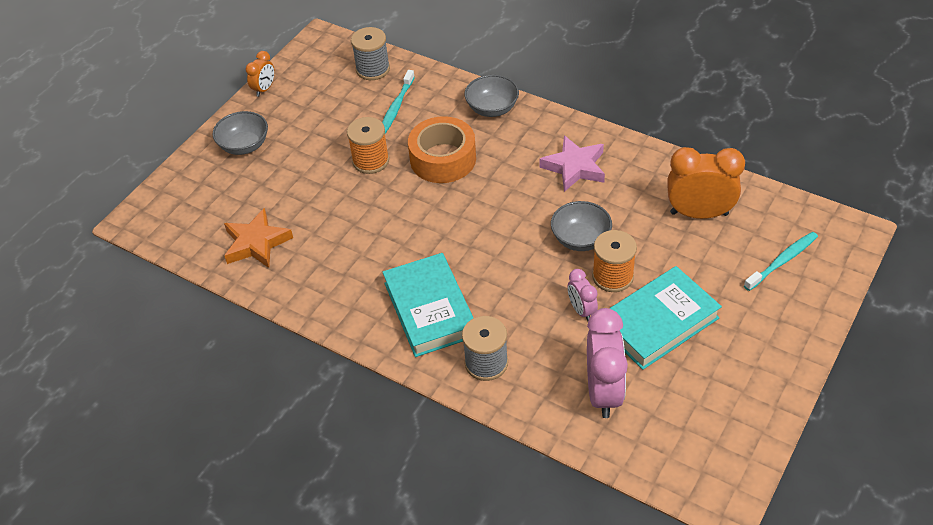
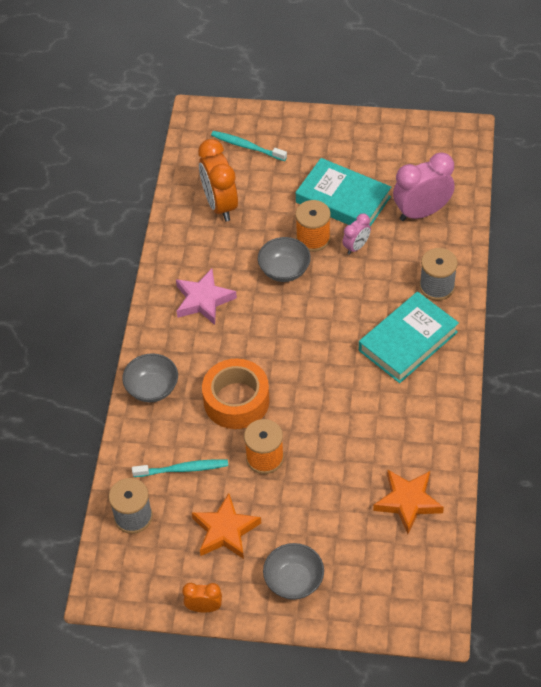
camera: 115 degrees left, 5 degrees up
none -> orange star [191,493,261,559]

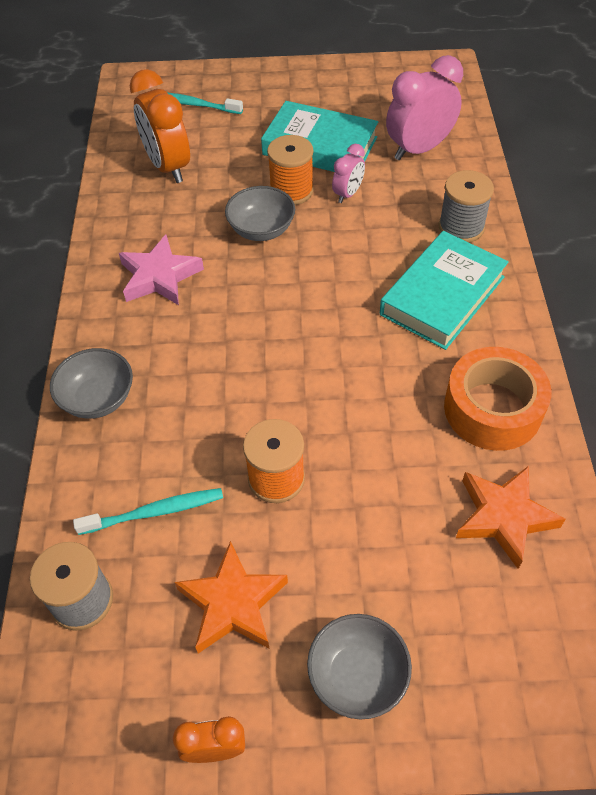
camera: 10 degrees left, 0 degrees up
orange tape [202,359,270,429] -> orange tape moved to [444,347,551,451]

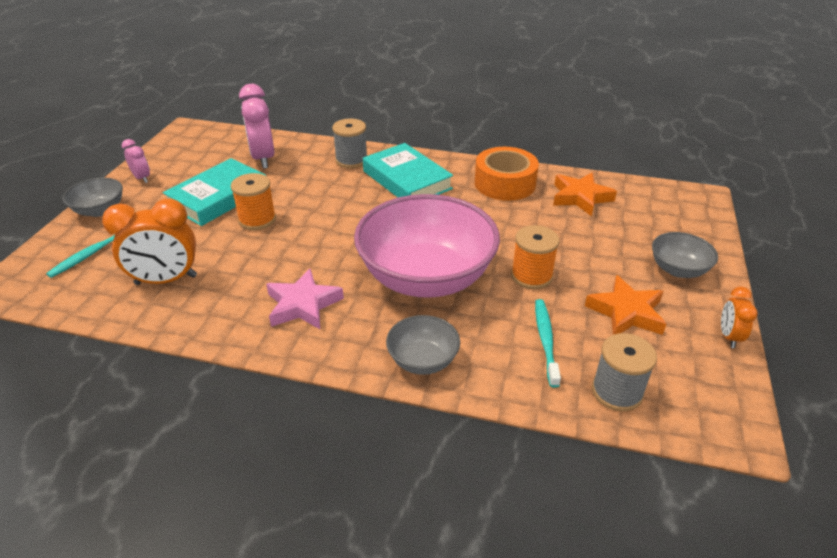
camera: 75 degrees left, 15 degrees down
grey bowl [225,186,295,241] -> grey bowl moved to [63,178,123,217]
pink clock [332,144,365,203] -> pink clock moved to [122,139,150,183]
none -> pink bowl [354,194,500,298]

